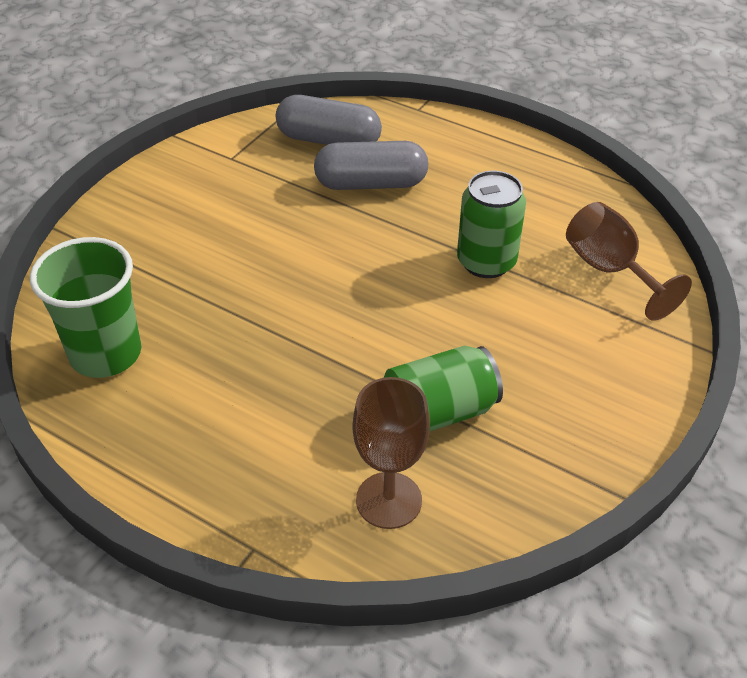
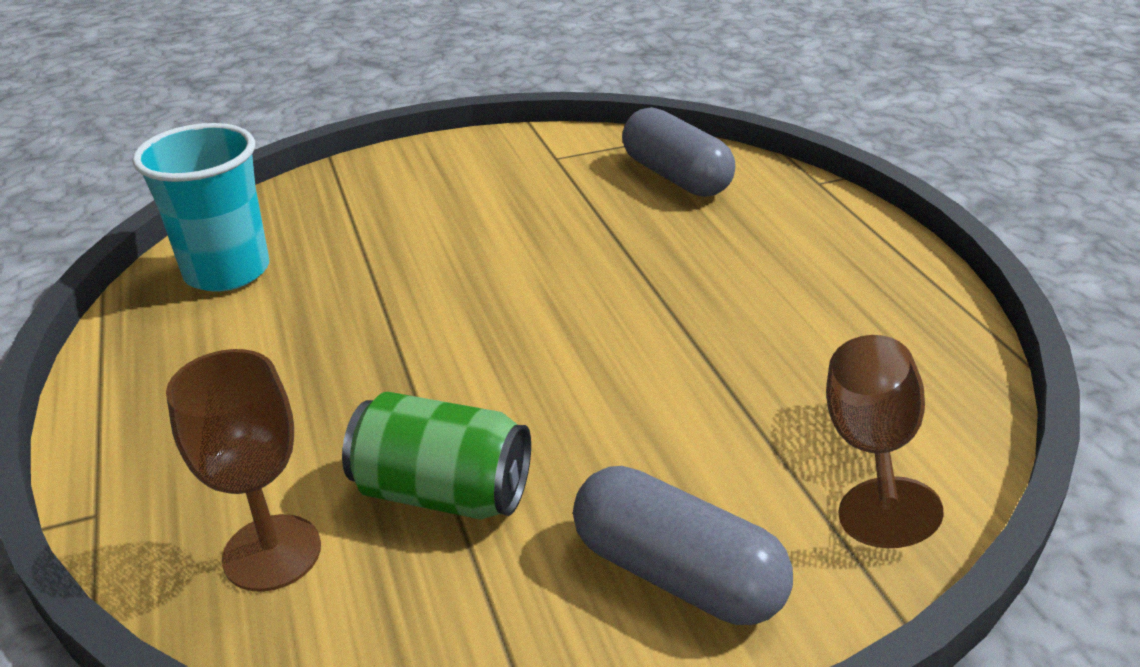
camera: 40 degrees right, 10 degrees down
green cup [30,237,141,378] -> turquoise cup [133,123,269,292]
grey capsule [314,141,428,190] -> grey capsule moved to [573,466,793,625]
green can [457,171,526,278] -> none

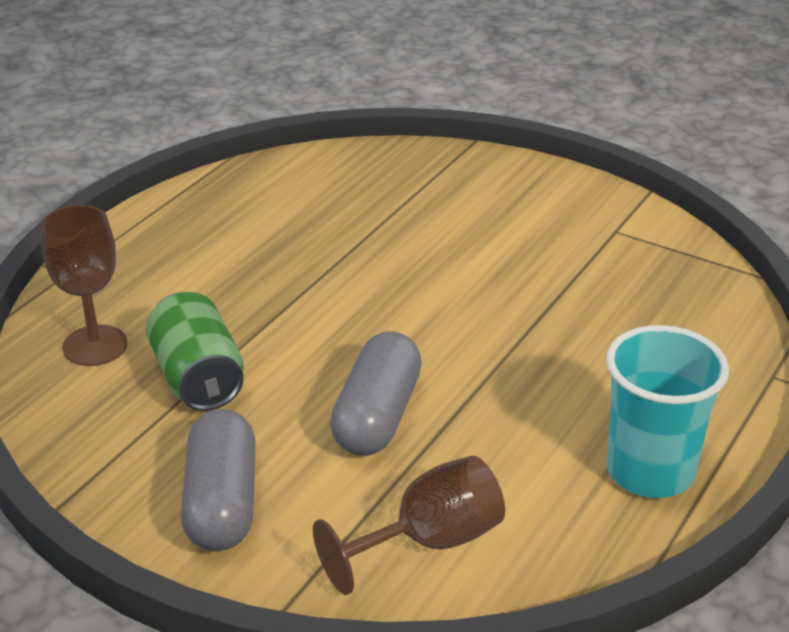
camera: 50 degrees right, 0 degrees up
turquoise cup [133,123,269,292] -> turquoise cup moved to [606,325,729,498]
grey capsule [622,107,735,197] -> grey capsule moved to [330,331,422,456]

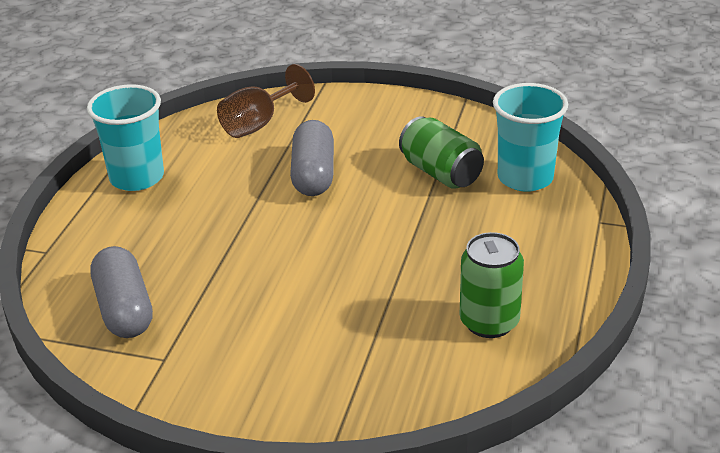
camera: 165 degrees right, 0 degrees up
brown goblet [41,205,127,366] -> turquoise cup [493,83,568,192]
grey capsule [181,409,256,551] -> grey capsule moved to [91,246,153,338]
none -> green can [460,232,524,338]

